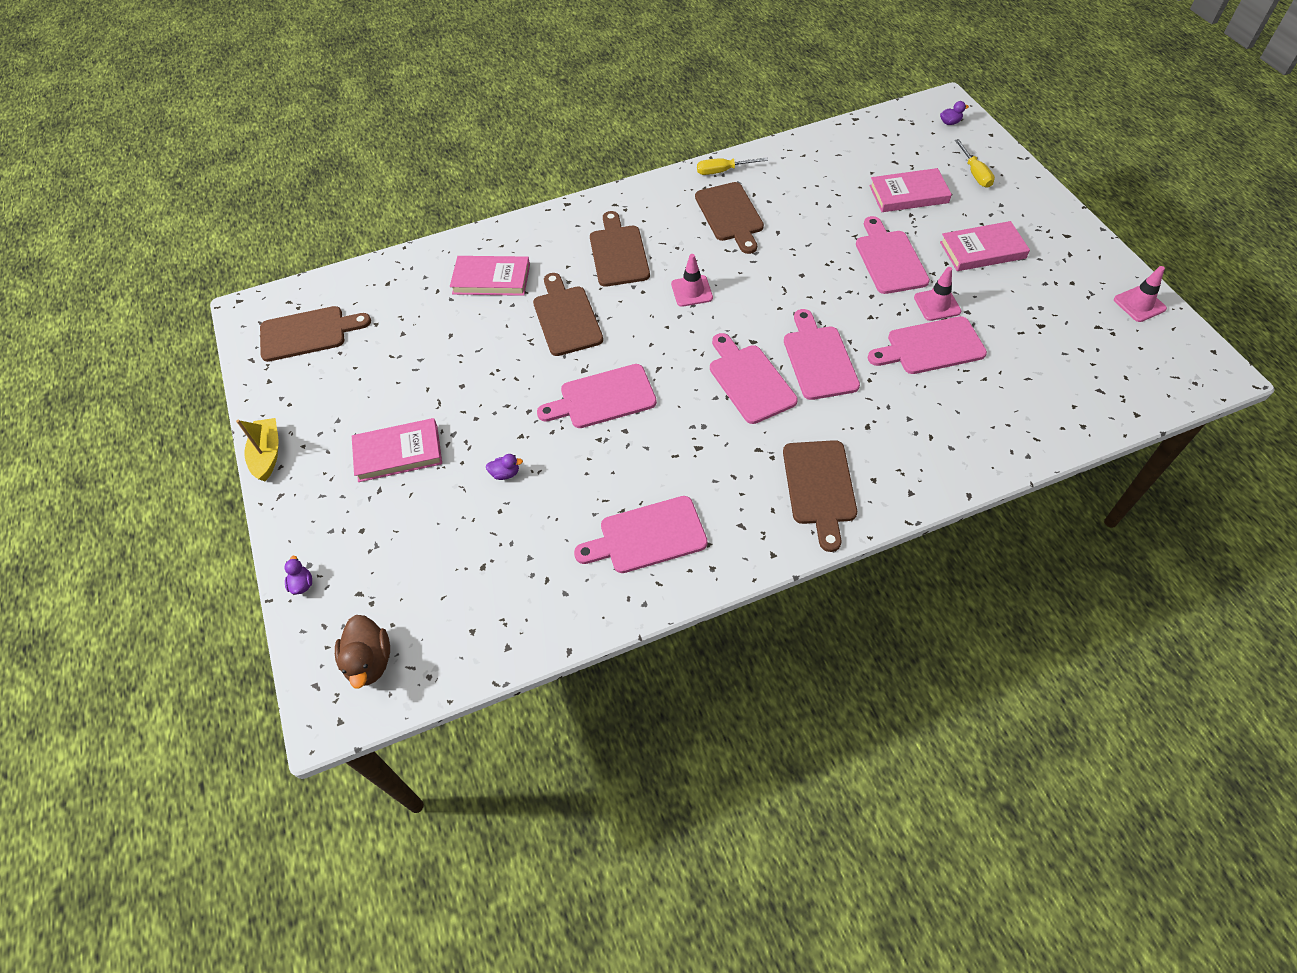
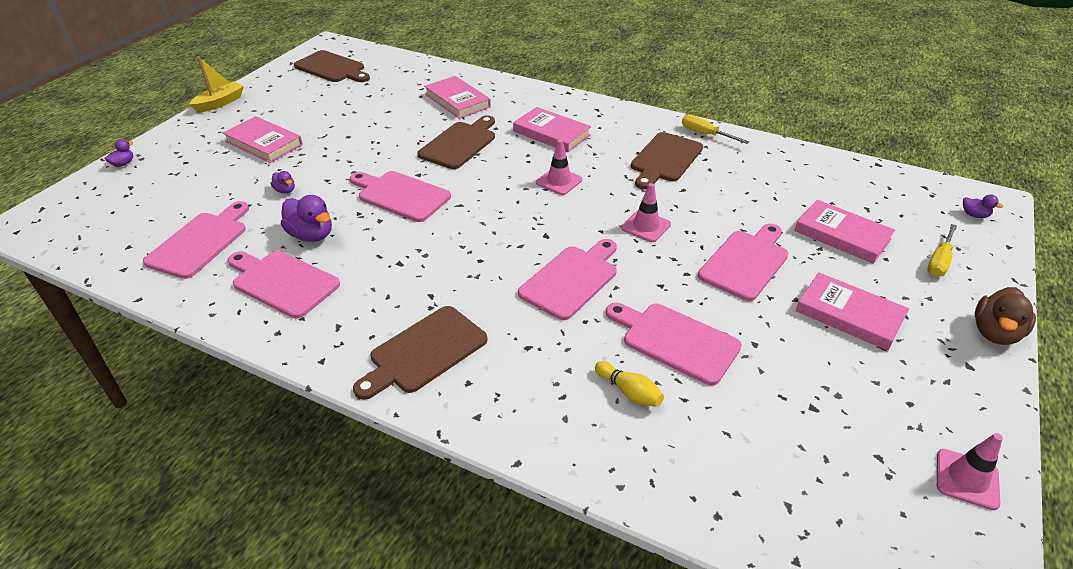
camera: 45 degrees right, 15 degrees down
brown duck [335,615,390,689] -> brown duck moved to [975,287,1036,345]
brown cutting board [590,211,650,287] -> pink book [513,107,591,152]
pink cutting board [710,333,798,424] -> pink cutting board moved to [143,201,249,279]
pink traffic cone [914,267,961,321] -> pink traffic cone moved to [621,183,671,242]
none -> purple duck [281,195,332,242]
none -> yellow bowling pin [595,361,664,407]

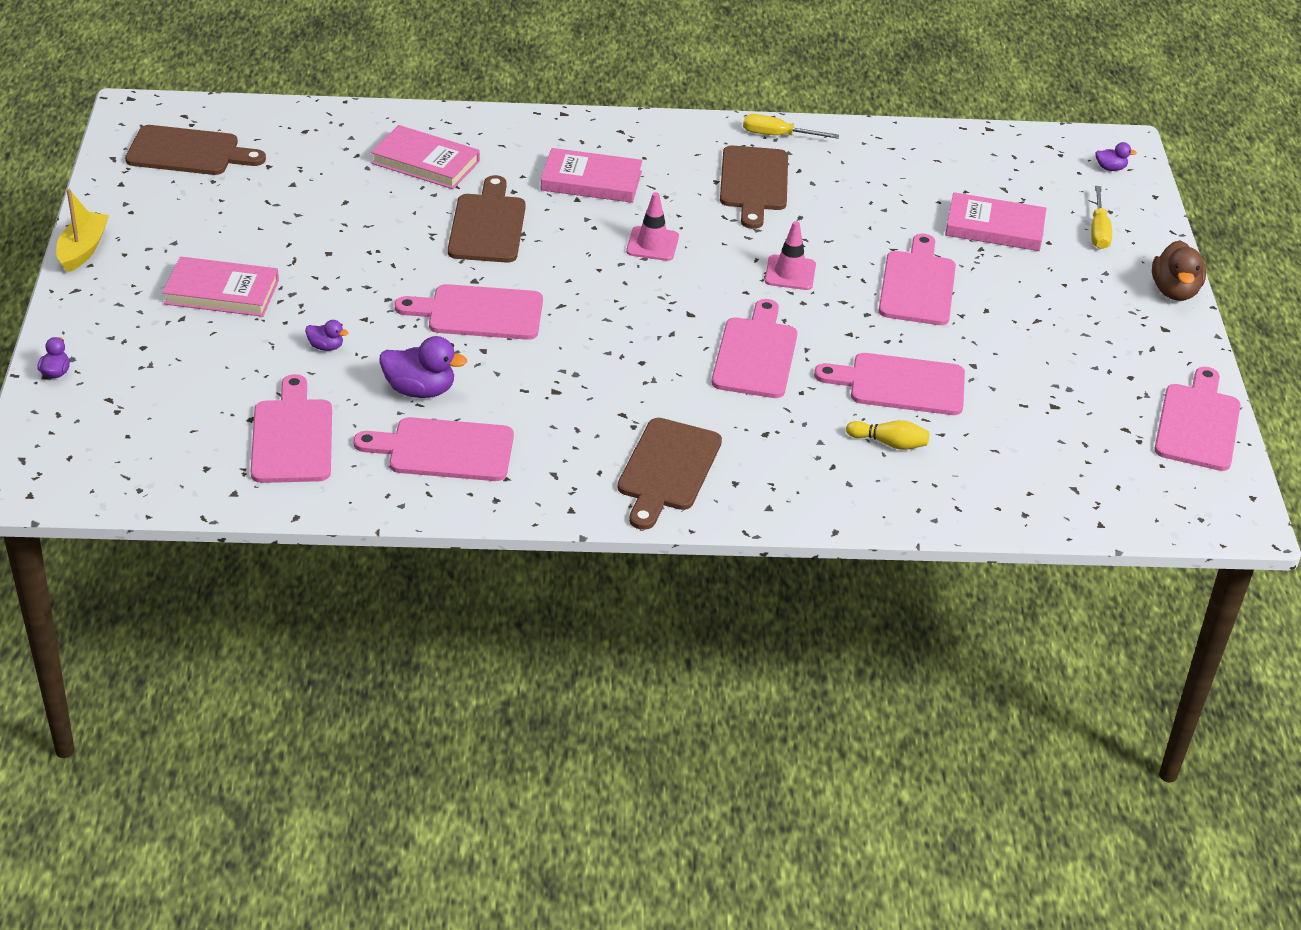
camera: 30 degrees left, 0 degrees up
pink book [796,272,909,351] -> none
pink traffic cone [937,433,1003,510] -> pink cutting board [1154,367,1241,471]

